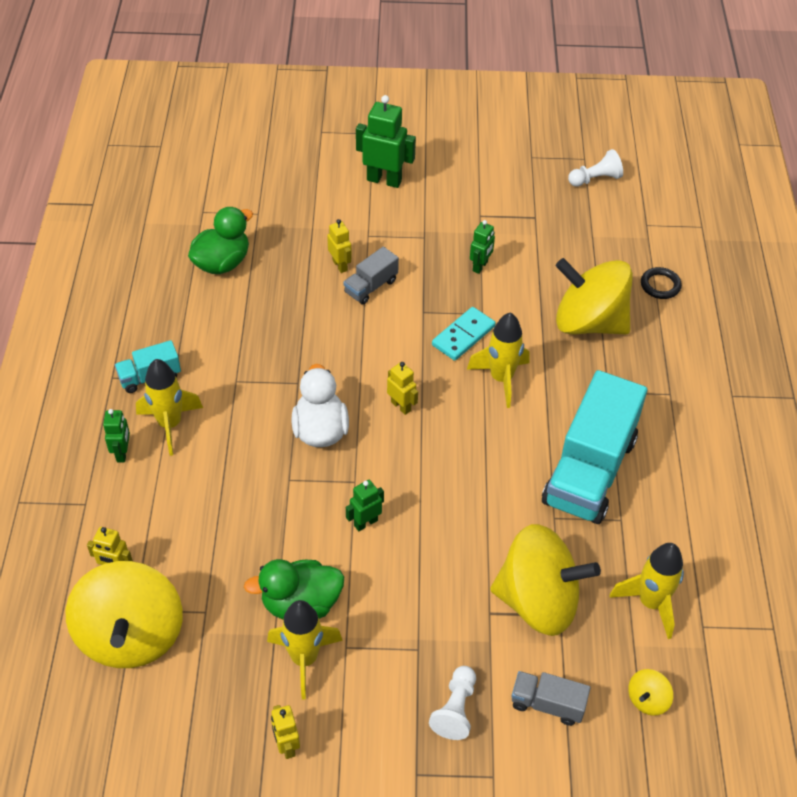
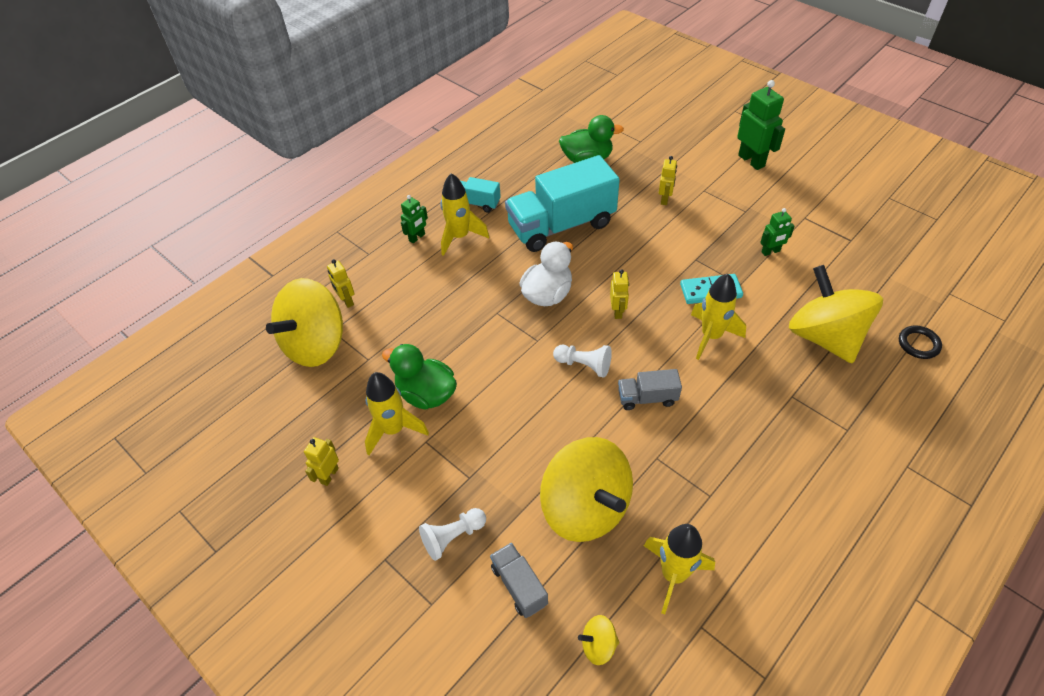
camera: 45 degrees right, 0 degrees up
grey truck [343,247,399,305] -> grey truck moved to [618,369,682,410]
green robot [346,480,384,531] -> none
turquoise truck [542,370,647,524] -> turquoise truck moved to [505,155,620,252]
white pawn [568,149,623,187] -> white pawn moved to [553,345,612,378]

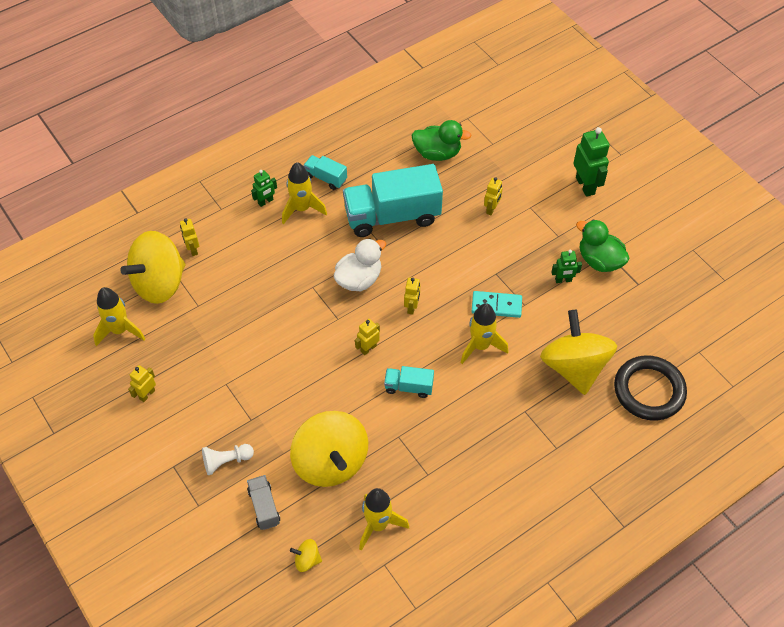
camera: 10 degrees right, 5 degrees up
yellow rocket [365,372,429,455] -> yellow rocket moved to [93,287,145,346]
green duck [382,344,457,410] -> green duck moved to [576,219,630,272]
white pawn [553,345,612,378] -> yellow robot [355,319,380,355]
grey truck [618,369,682,410] -> turquoise truck [384,366,434,398]
black ring [899,326,942,359] -> black ring [614,355,687,421], size x2.09

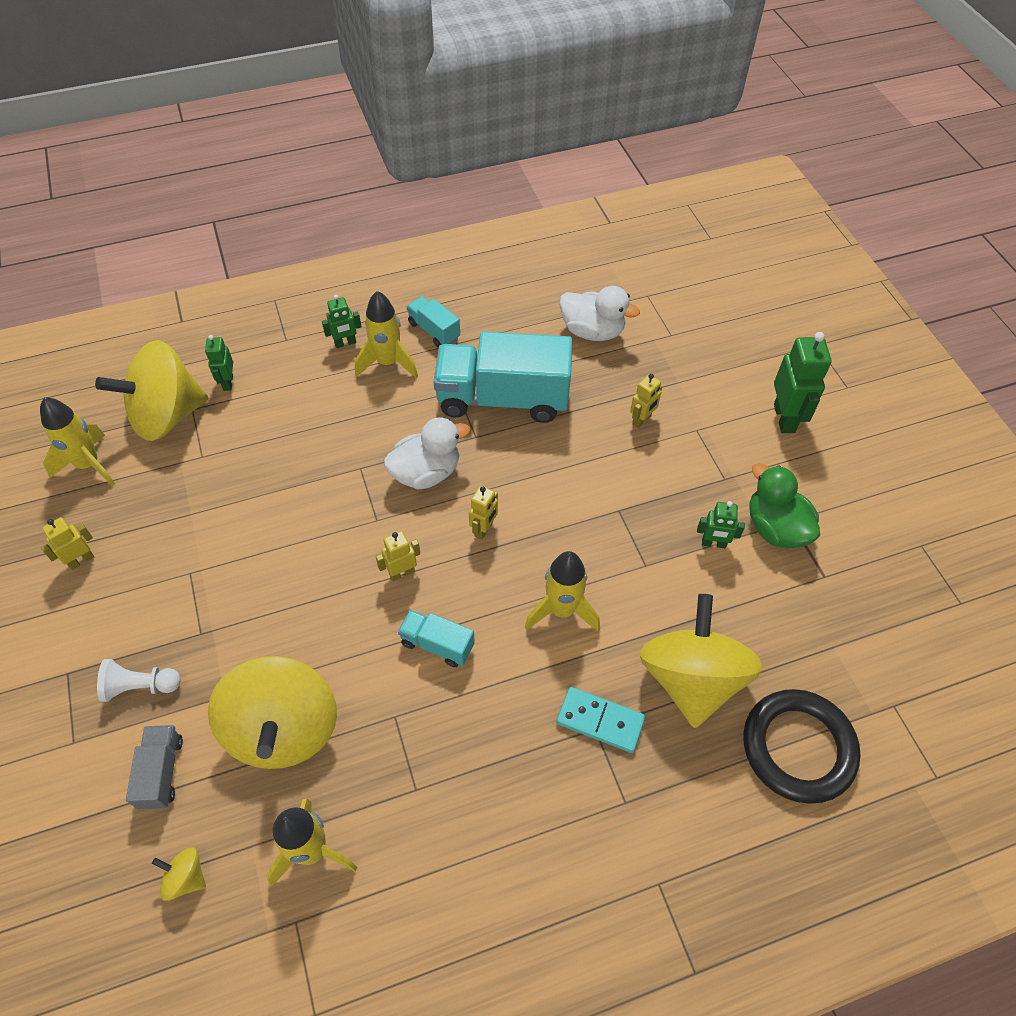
camera: 15 degrees right, 0 degrees up
yellow robot [180,218,199,256] -> green robot [205,335,233,391]
green duck [412,120,472,161] -> white duck [559,286,640,341]
turquoise domino [472,291,522,318] -> turquoise domino moved to [556,687,645,753]

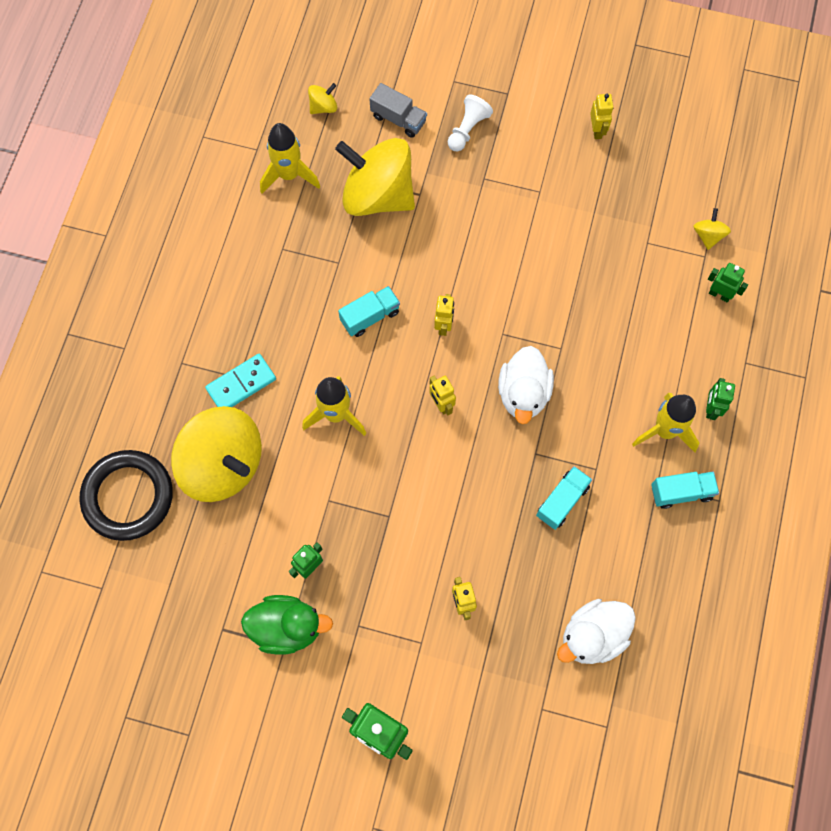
camera: 125 degrees right, 15 degrees up
yellow rocket [40,397,115,486] -> none
yellow spinning top [95,340,208,441] -> yellow spinning top [694,208,731,250], size x0.40
turquoise truck [434,331,572,423] -> turquoise truck [536,466,592,530], size x0.46

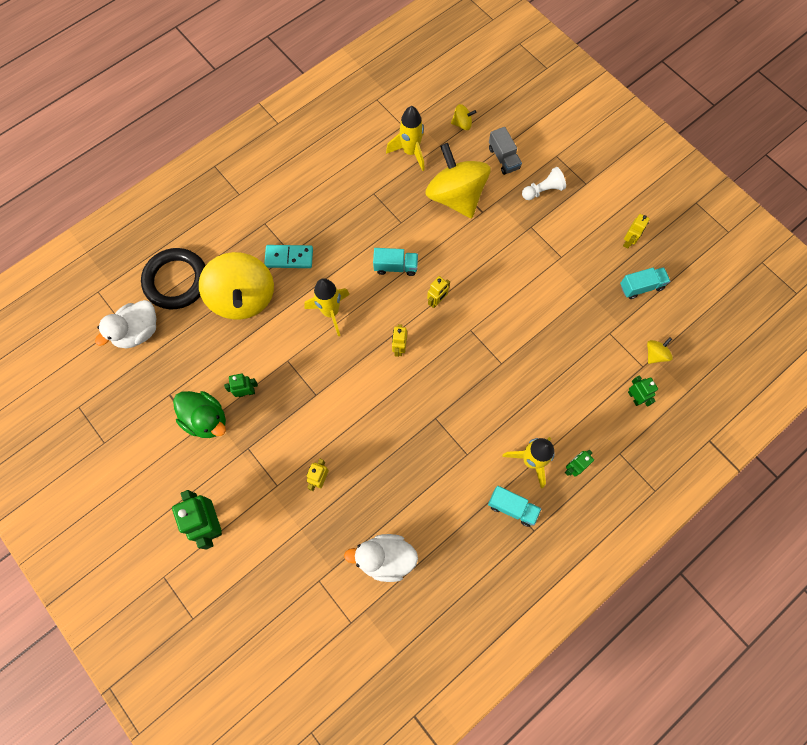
camera: 35 degrees right, 0 degrees up
white duck [498,346,554,424] -> white duck moved to [95,300,156,348]
turquoise truck [536,466,592,530] -> turquoise truck moved to [620,267,671,299]

